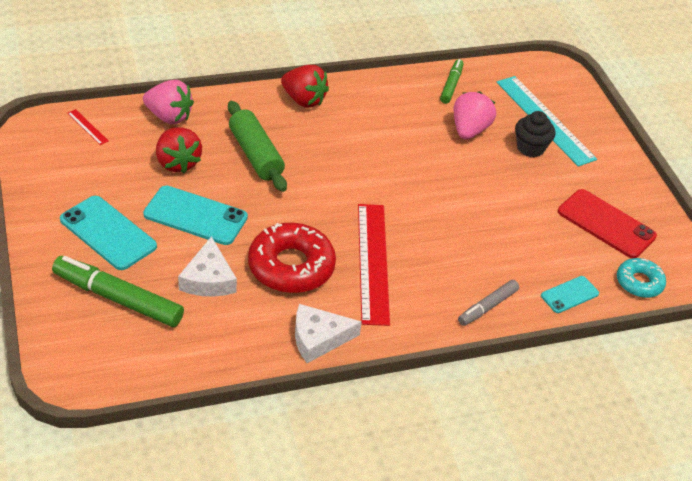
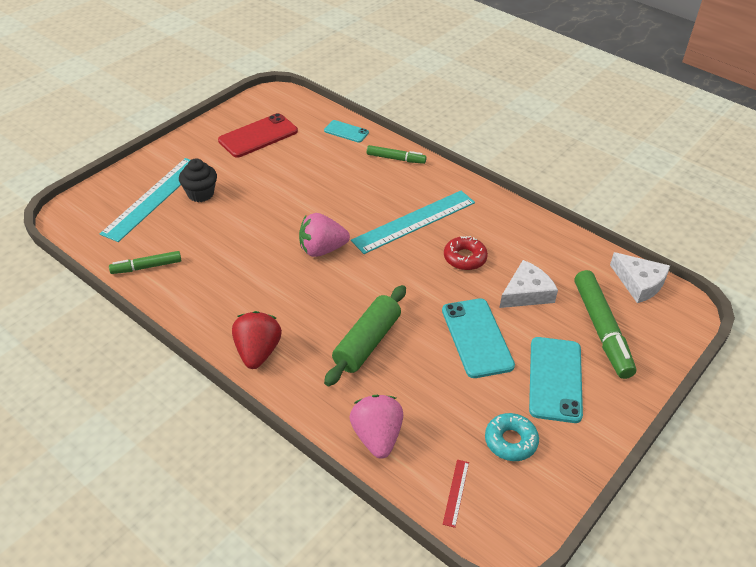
camera: 120 degrees left, 0 degrees up
red strawberry [156,127,202,173] -> none
red donut [248,223,336,293] -> red donut [444,236,488,270], size x0.57
white cheese [295,304,362,363] -> white cheese moved to [610,252,670,303]
red ruler [358,204,390,326] -> turquoise ruler [351,191,475,254]
pink strawberry [454,91,496,139] -> pink strawberry moved to [299,213,350,257]
grey marker [458,280,519,326] -> green marker [367,145,427,164]
red phone [558,189,657,258] -> red phone turned 45 degrees clockwise [218,113,298,158]
turquoise donut [617,258,666,298] -> turquoise donut moved to [485,413,539,461]

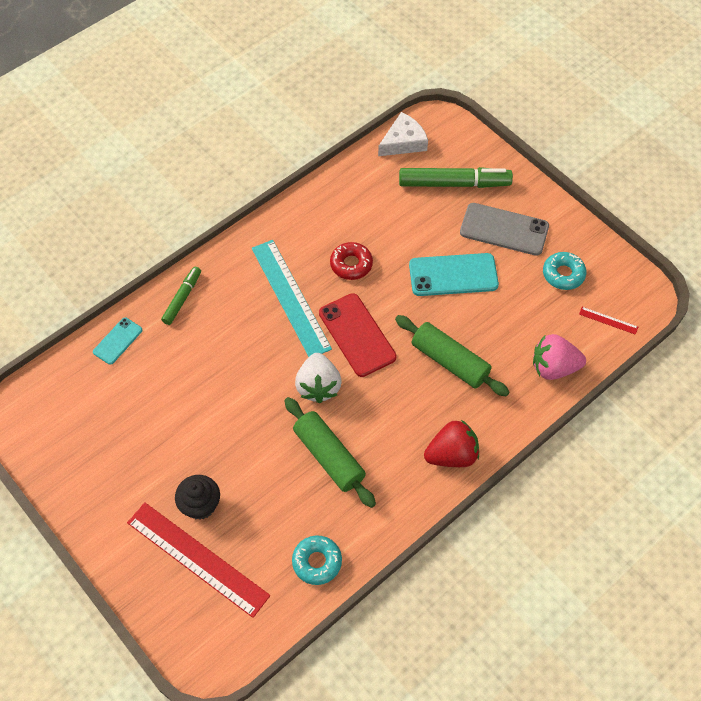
camera: 80 degrees left, 15 degrees up
turquoise ruler [100,158,190,242] -> red ruler [127,503,270,618]
green marker [109,251,182,274] -> turquoise donut [292,535,342,585]
red phone [218,113,298,158] -> red phone moved to [319,293,397,377]
red strawberry [232,311,282,369] -> red strawberry turned 150 degrees clockwise [424,420,479,467]
pink strawberry [299,213,350,257] -> white strawberry [295,353,342,403]
white cheese [499,260,558,308] -> none
turquoise phone [529,337,583,423] -> grey phone [460,203,549,256]
none -> green rolling pin [284,397,376,508]

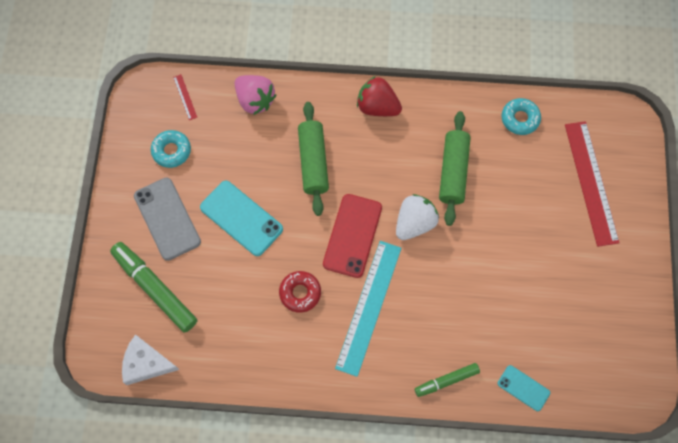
camera: 135 degrees left, 10 degrees up
turquoise phone [93,318,142,365] -> turquoise phone turned 45 degrees clockwise [498,365,550,411]
black cupcake [175,475,220,520] -> none

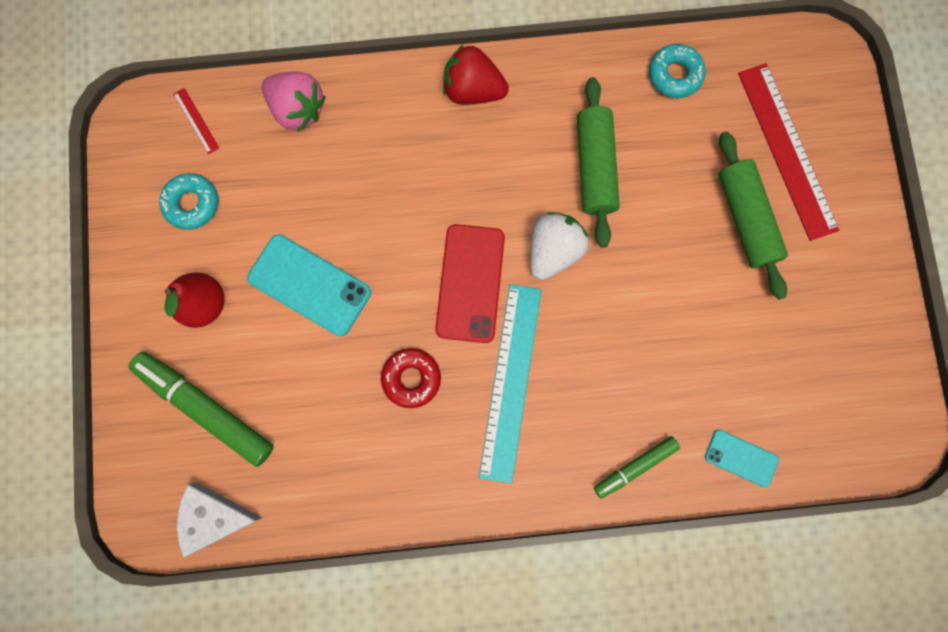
camera: 10 degrees left, 10 degrees up
grey phone [134,178,201,261] -> red pear [164,272,224,328]
green rolling pin [298,102,329,216] -> green rolling pin moved to [718,131,788,300]

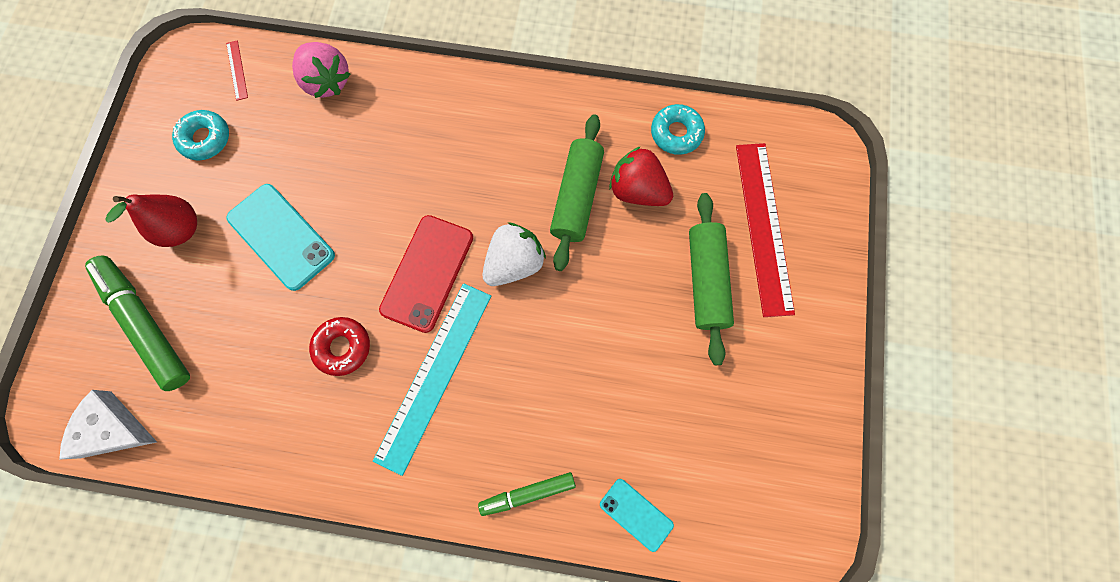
camera: 15 degrees right, 5 degrees down
red strawberry [443,44,509,105] -> red strawberry moved to [609,146,673,206]

